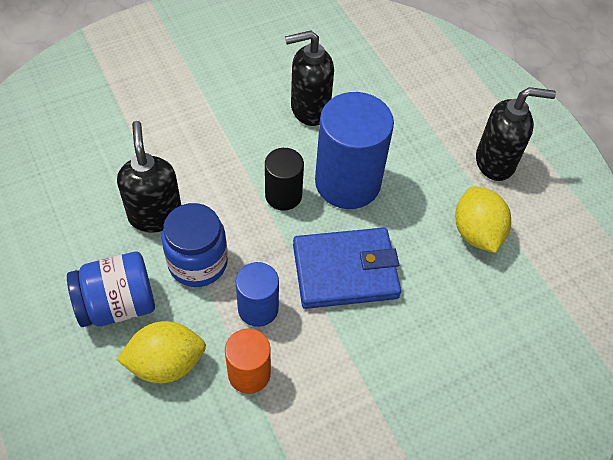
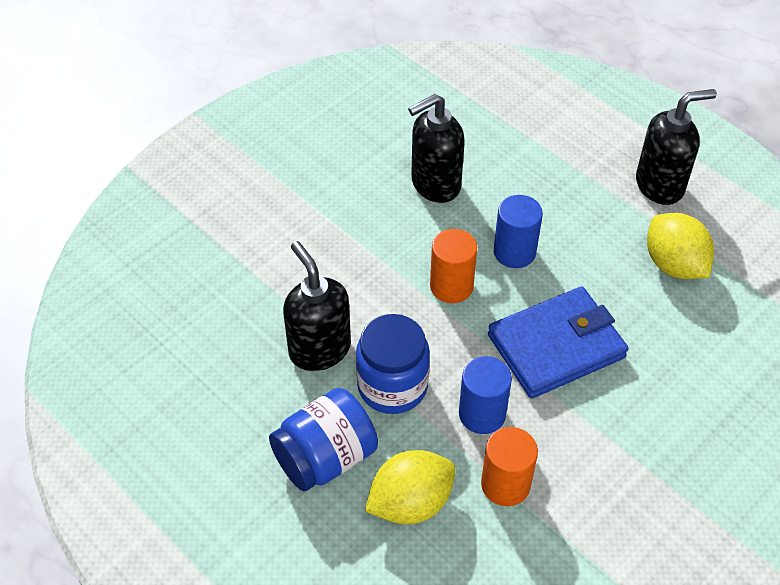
camera: 15 degrees left, 5 degrees down
black cylinder [265,148,304,211] -> orange cylinder [430,229,477,303]
blue cylinder [315,92,394,209] -> blue cylinder [494,195,543,268], size x0.55

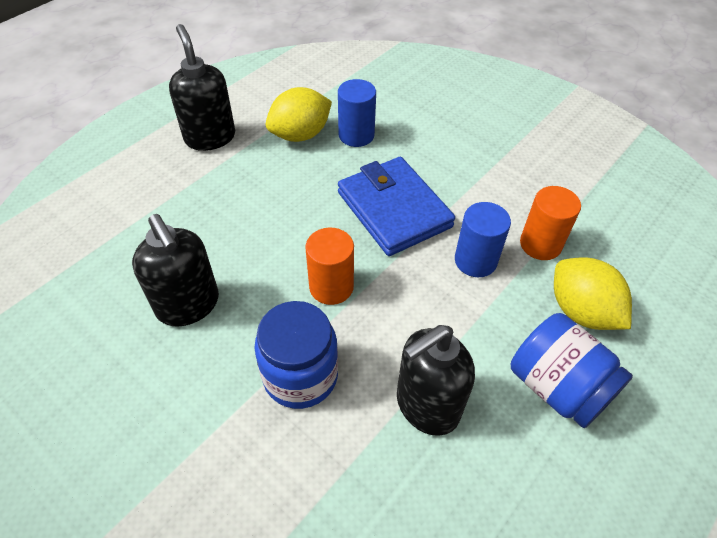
camera: 95 degrees left, 0 degrees up
blue jar [356,314,430,414] -> blue jar moved to [254,301,338,409]
blue cylinder [494,195,543,268] -> blue cylinder moved to [338,79,376,147]

